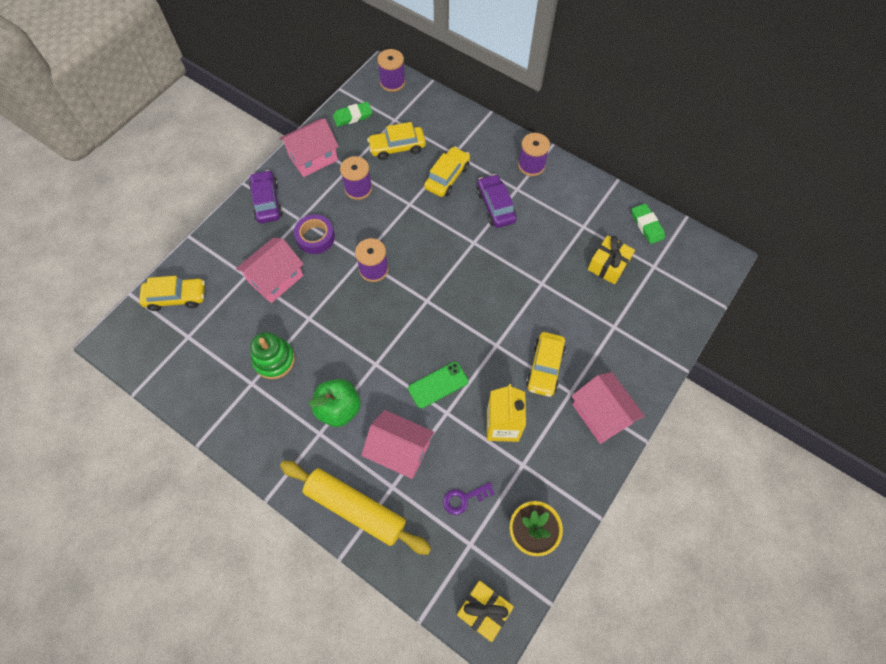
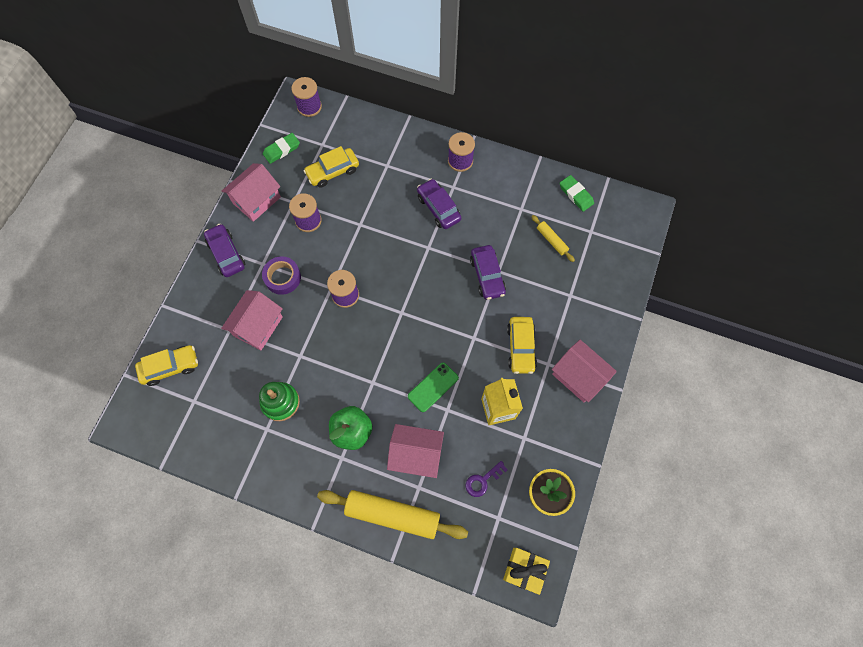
camera: 15 degrees left, 5 degrees up
yellow car [424,147,470,197] -> none
yellow gift [588,235,635,285] -> yellow rolling pin [531,215,575,262]
none -> purple car [470,245,506,300]

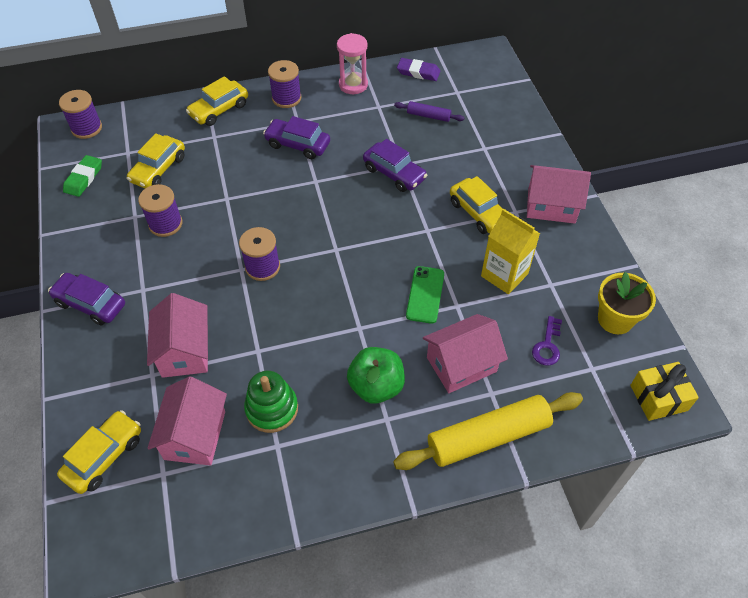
camera: 35 degrees left, 15 degrees down
pink house [222,163,281,222] -> pink house moved to [147,376,227,466]
purple tape [262,256,301,295] -> none
yellow rolling pin [531,215,575,262] -> purple rolling pin [394,101,464,122]
green eraser [560,175,594,212] -> purple eraser [397,58,440,81]
none -> yellow car [186,76,248,126]
none -> pink hourglass [337,33,368,94]

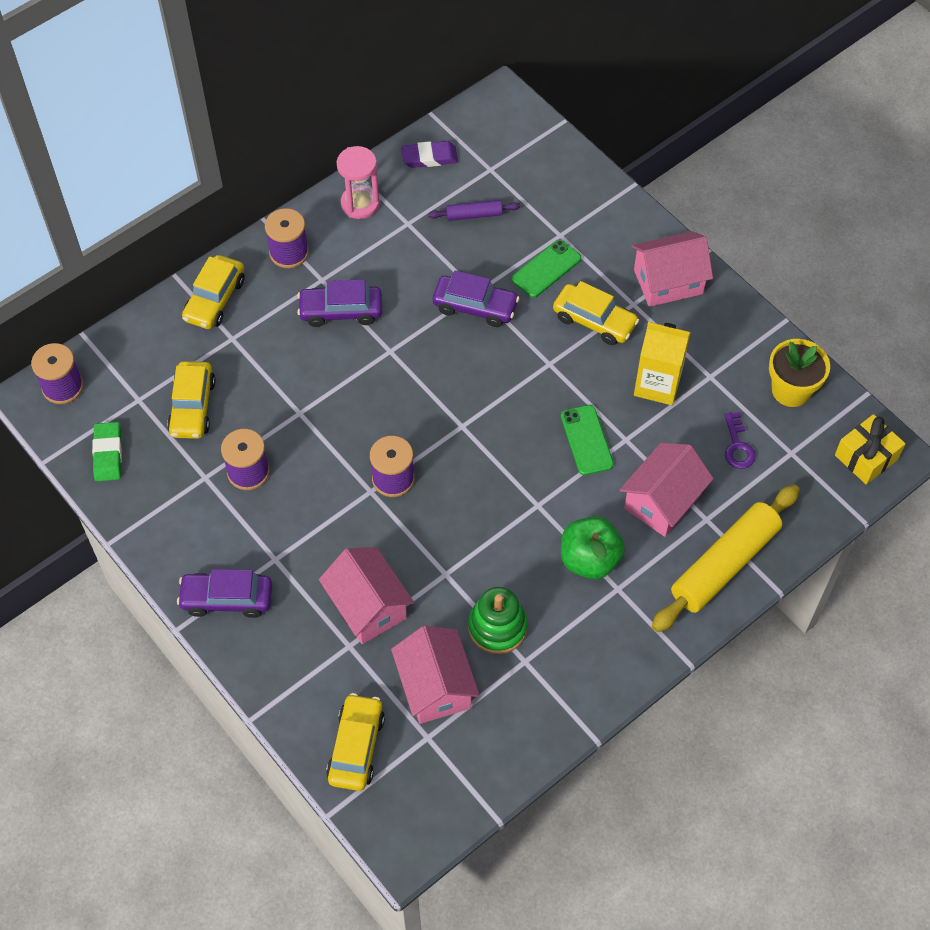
camera: 25 degrees left, 5 degrees up
none -> green phone [512,239,581,298]

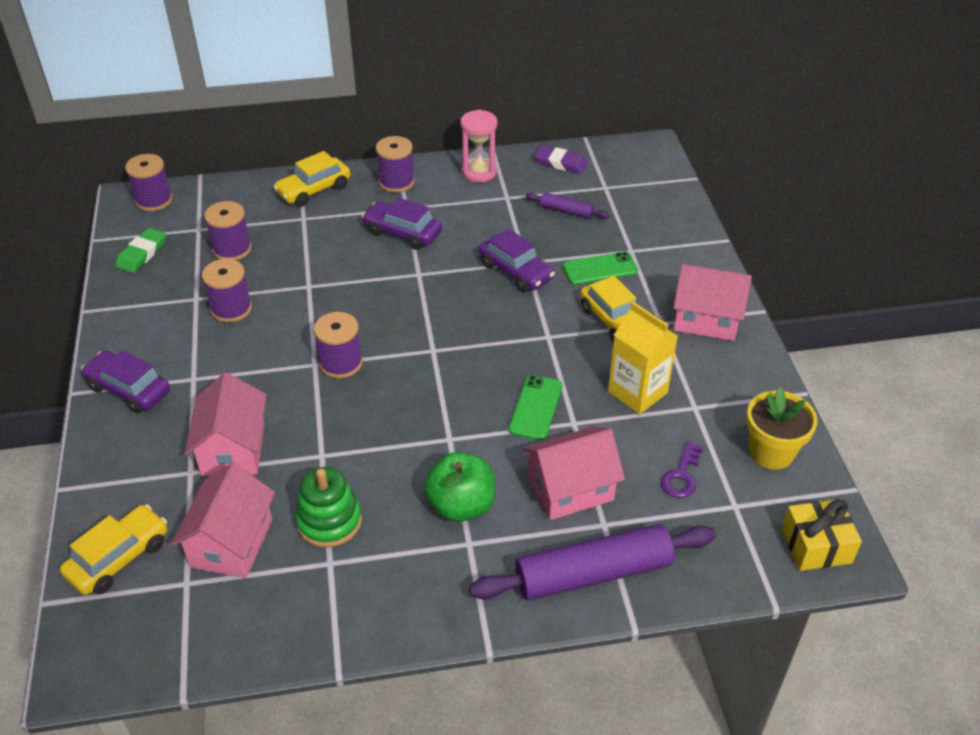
camera: 30 degrees right, 15 degrees down
yellow car [167,361,216,439] -> purple spool [204,201,252,261]
yellow rolling pin [652,485,800,632] -> purple rolling pin [469,524,716,600]

